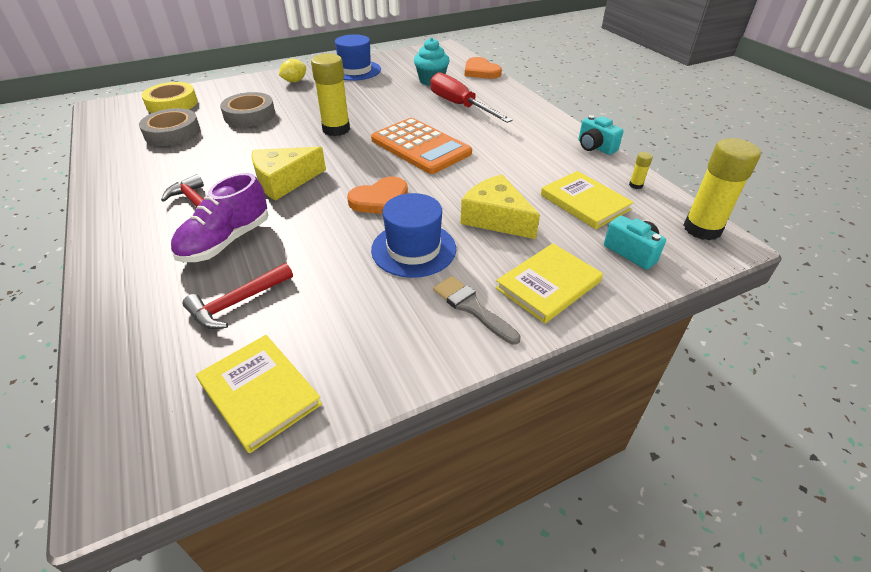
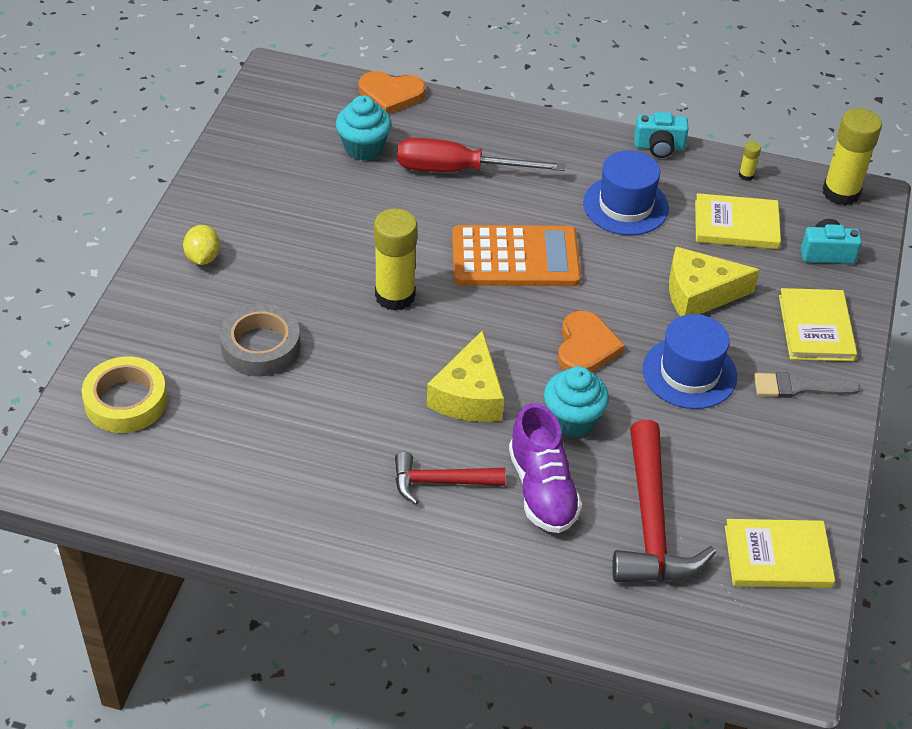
camera: 50 degrees left, 5 degrees up
grey tape [139,108,201,146] -> none
red hammer [183,263,293,329] -> red hammer [612,420,716,582], size x1.68
blue hat [335,34,381,81] -> blue hat moved to [583,151,669,235]
none -> turquoise cupcake [544,366,609,437]

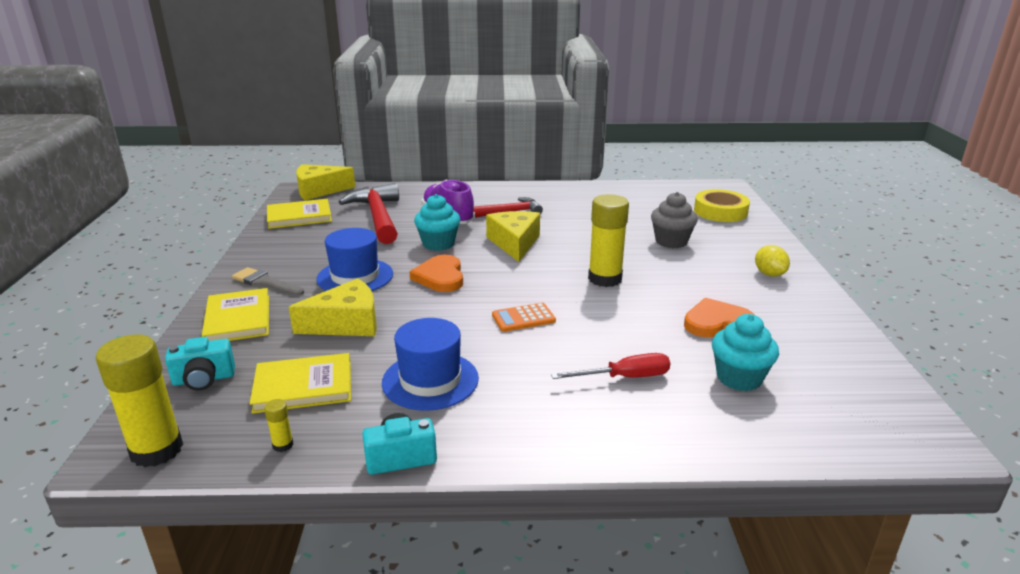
camera: 165 degrees right, 20 degrees down
grey tape [220,304,301,376] -> grey cupcake [651,192,698,248]
orange heart [359,71,426,114] -> orange heart moved to [684,298,754,337]
red screwdriver [397,138,565,172] -> red screwdriver [551,353,670,379], size x0.63
orange calculator [452,225,581,286] -> orange calculator [492,303,556,332], size x0.48
grey brush [754,372,861,398] -> grey brush turned 135 degrees counterclockwise [232,267,304,296]
none -> yellow cheese [296,164,355,200]

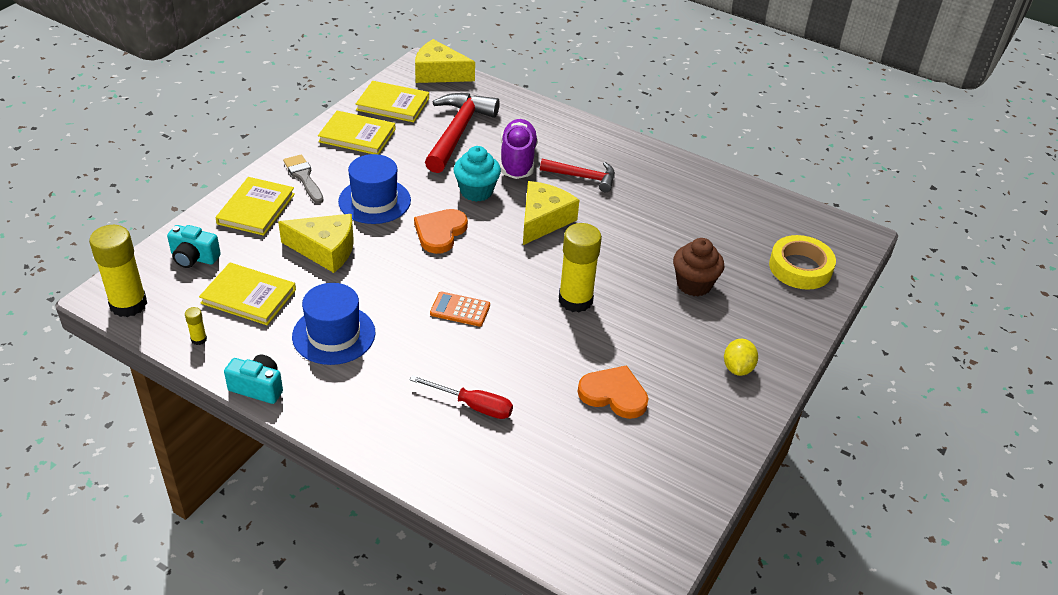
camera: 30 degrees right, 15 degrees up
grey cupcake [651,192,698,248] -> brown cupcake [673,238,724,296]
turquoise cupcake [712,314,779,391] -> none
none -> yellow book [318,111,396,155]

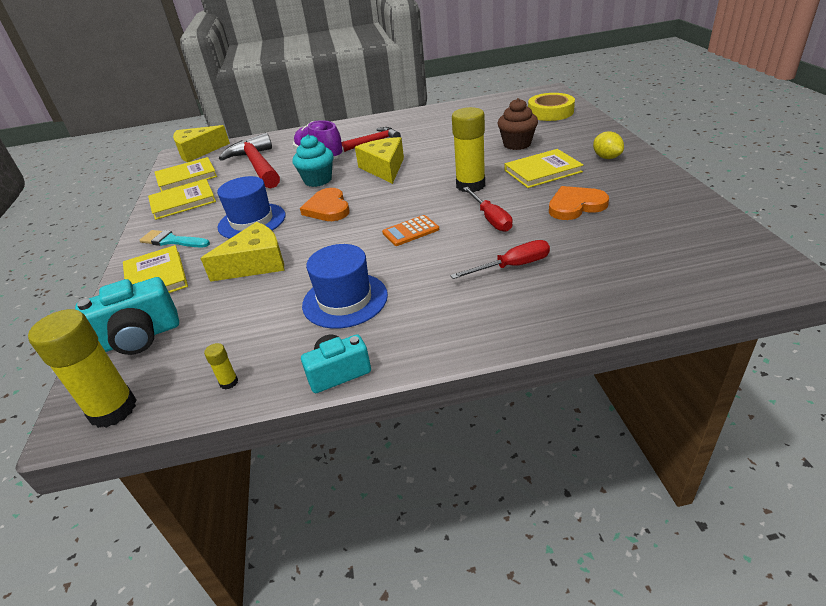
camera: 35 degrees left, 5 degrees down
turquoise camera [167,225,221,268] -> turquoise camera [75,277,179,355], size x1.50
yellow book [199,263,296,325] -> yellow book moved to [505,149,583,188]
grey brush [283,154,324,204] -> turquoise brush [140,230,210,248]
none -> red screwdriver [463,187,513,232]

